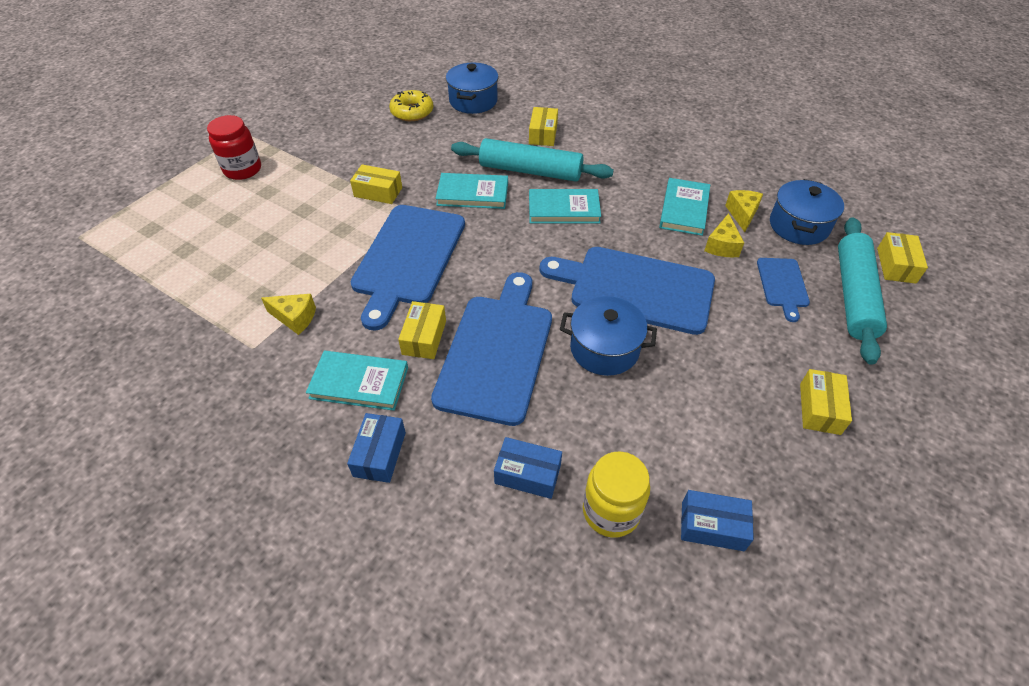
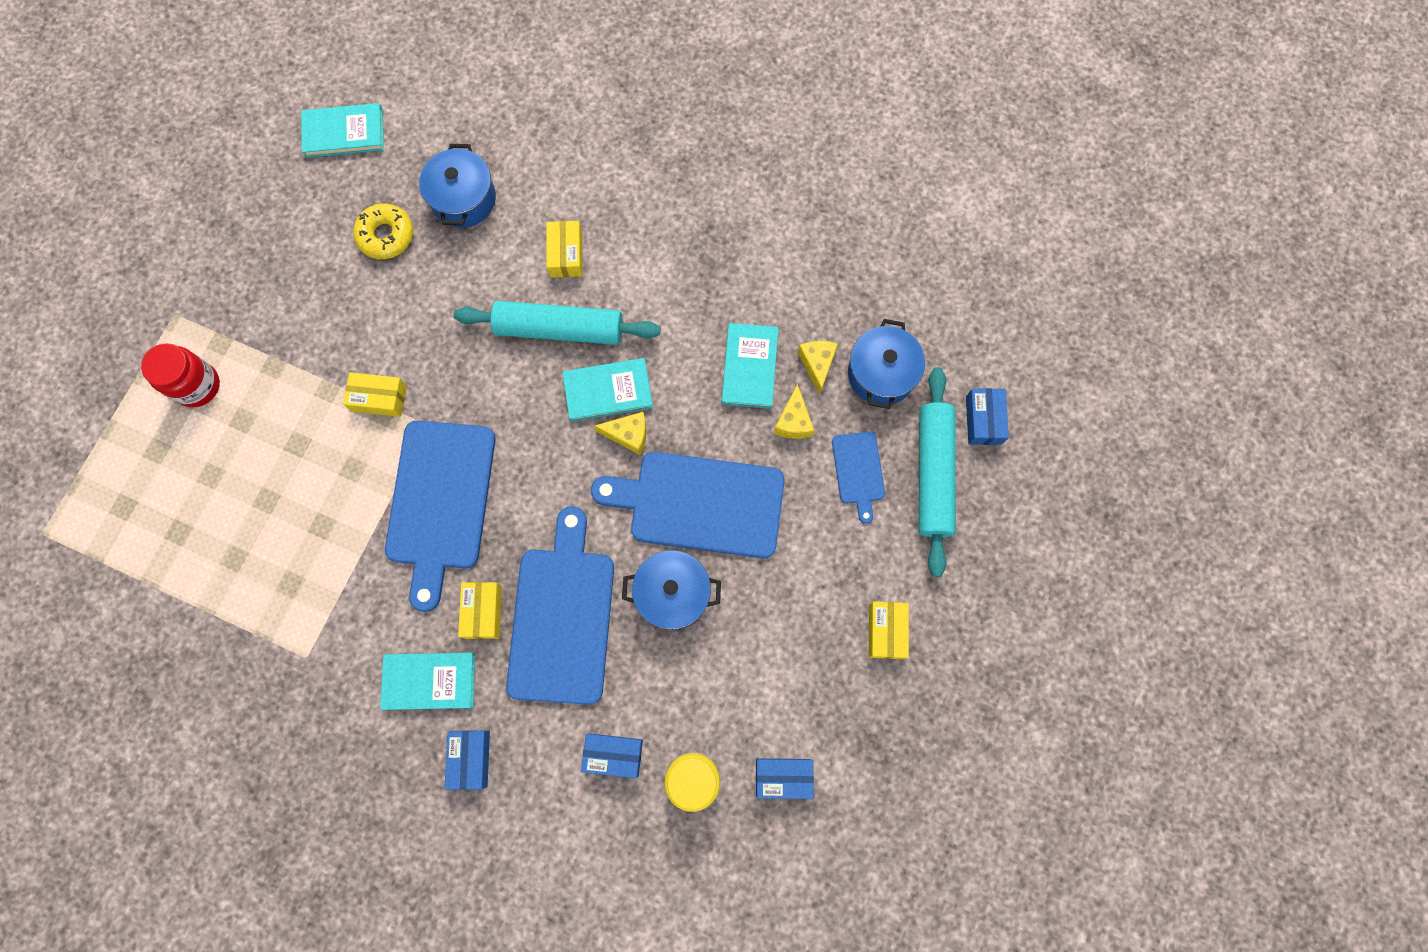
camera: 10 degrees left, 25 degrees up
yellow cheese [261,294,316,335] -> yellow cheese moved to [594,412,647,455]
turquoise book [435,173,508,209] -> turquoise book moved to [301,103,384,158]
yellow box [877,232,928,284] -> blue box [966,388,1009,445]

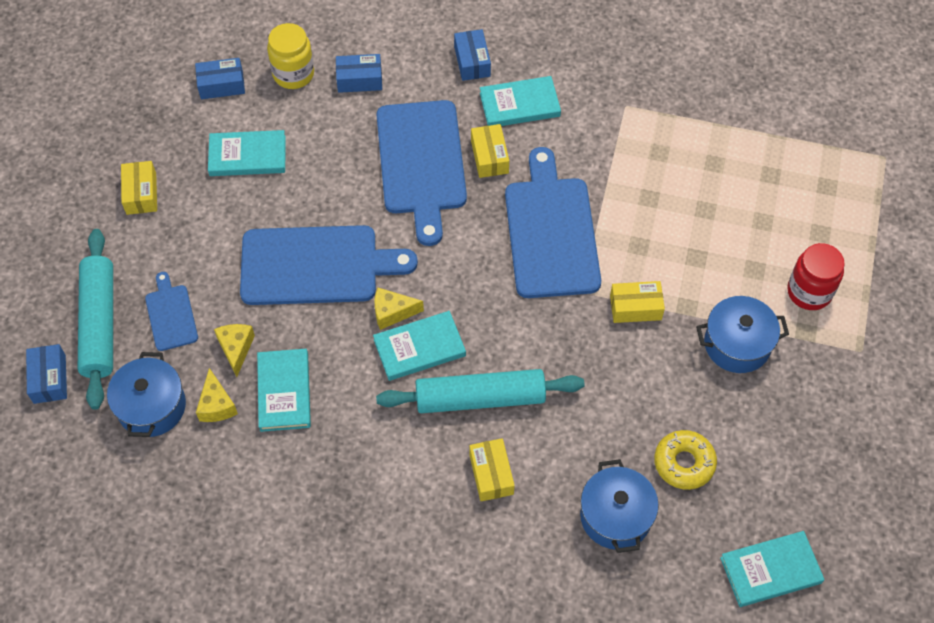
camera: 170 degrees right, 15 degrees down
blue pot [622,550,721,630] -> blue pot moved to [696,296,789,373]
none -> turquoise book [208,130,286,176]

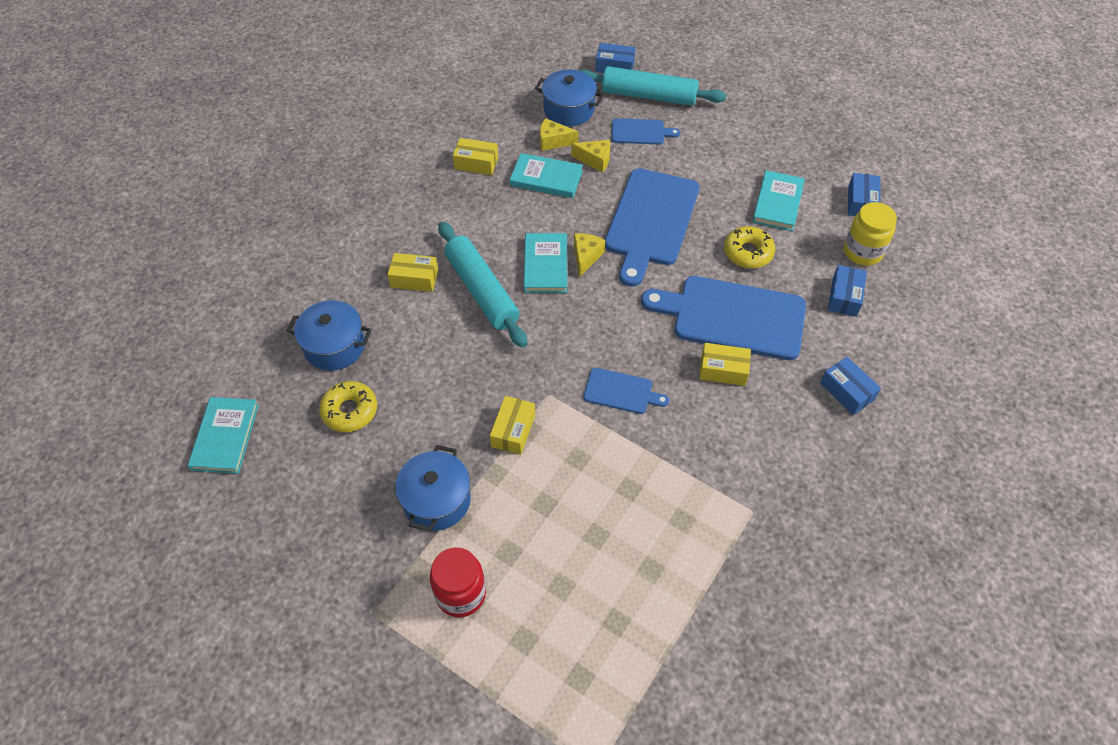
camera: 110 degrees right, 5 degrees down
yellow box [121,161,157,215] -> yellow box moved to [453,138,498,175]
turquoise rolling pin [376,369,584,413] -> turquoise rolling pin turned 45 degrees counterclockwise [438,221,527,348]
blue box [454,29,491,81] -> blue box turned 45 degrees clockwise [820,357,881,415]
turquoise book [480,76,561,126] -> none
blue cutting board [505,147,601,298] -> blue cutting board [583,368,669,414], size x0.49
none -> yellow donut [724,226,775,268]

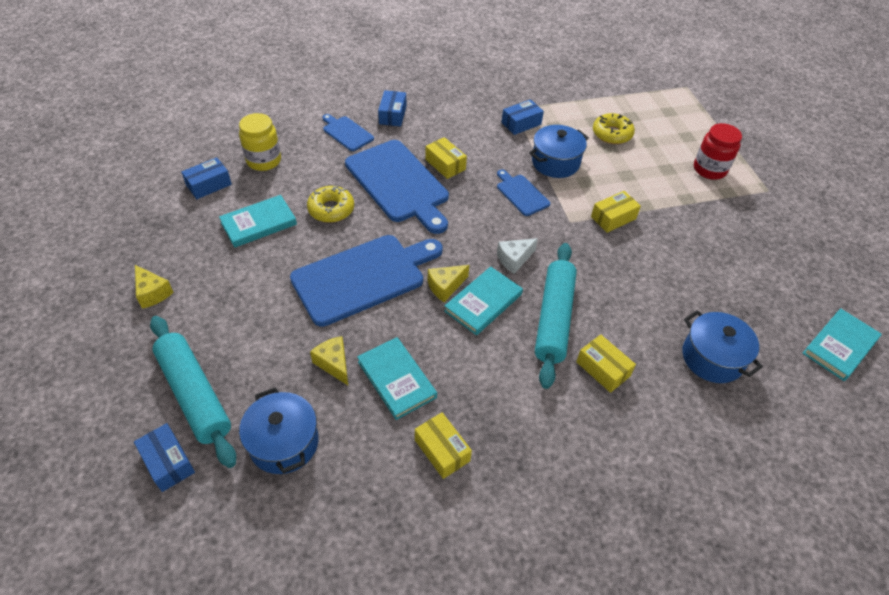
camera: 140 degrees left, 5 degrees down
yellow donut [319,381,377,432] -> yellow donut moved to [593,113,635,144]
blue pot [395,445,471,531] -> blue pot moved to [529,125,589,178]
yellow cheese [540,118,578,151] -> yellow cheese moved to [135,265,174,309]
blue cutting board [612,118,680,145] -> blue cutting board moved to [322,114,374,151]
blue box [828,265,867,317] -> blue box moved to [501,99,544,135]
none -> white cheese [497,238,538,274]

